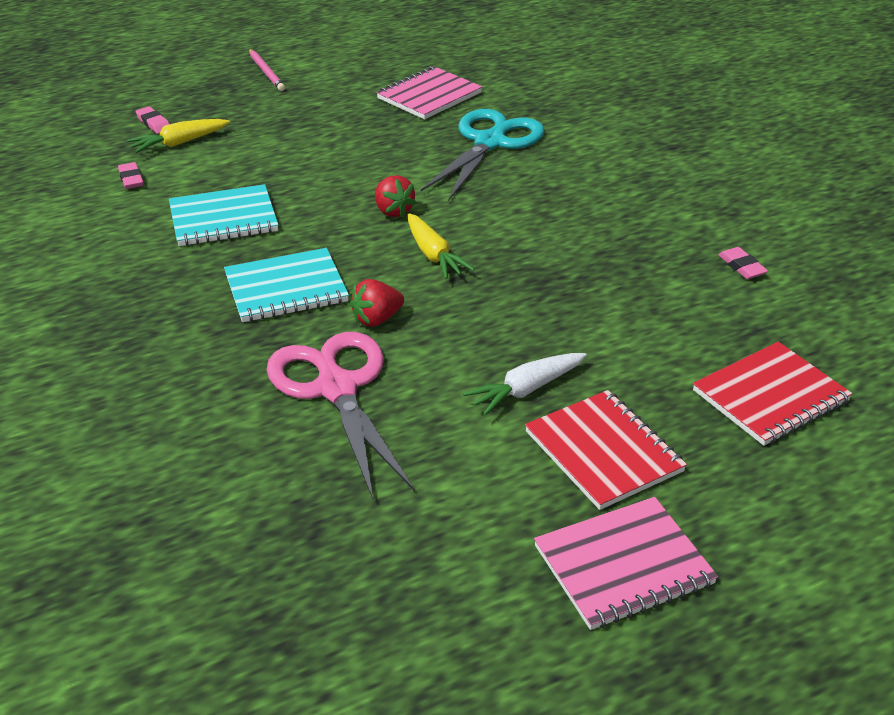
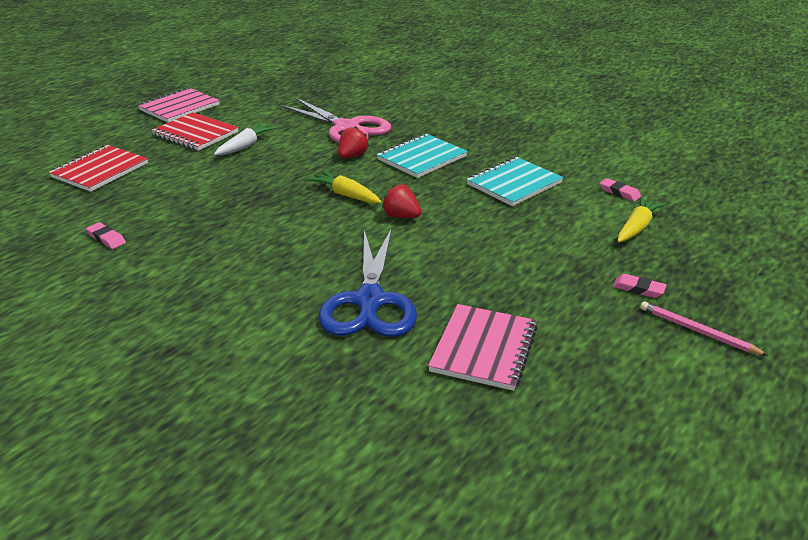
camera: 155 degrees right, 5 degrees down
pink eraser [135,106,169,134] -> pink eraser moved to [613,274,667,298]
turquoise scissors [421,109,544,201] -> blue scissors [318,228,417,337]

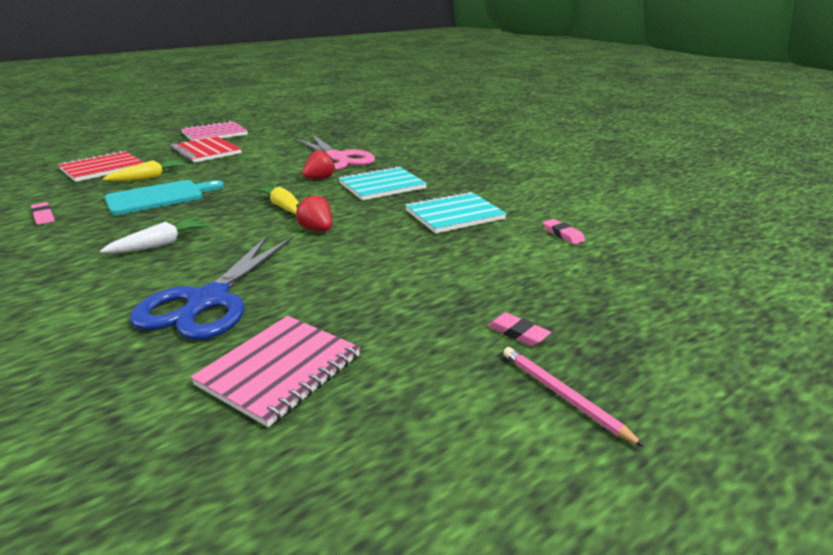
camera: 15 degrees right, 5 degrees down
white carrot [214,123,276,155] -> white carrot moved to [100,217,210,253]
yellow carrot [618,197,665,242] -> yellow carrot moved to [103,160,188,181]
none -> turquoise cutting board [105,180,224,215]

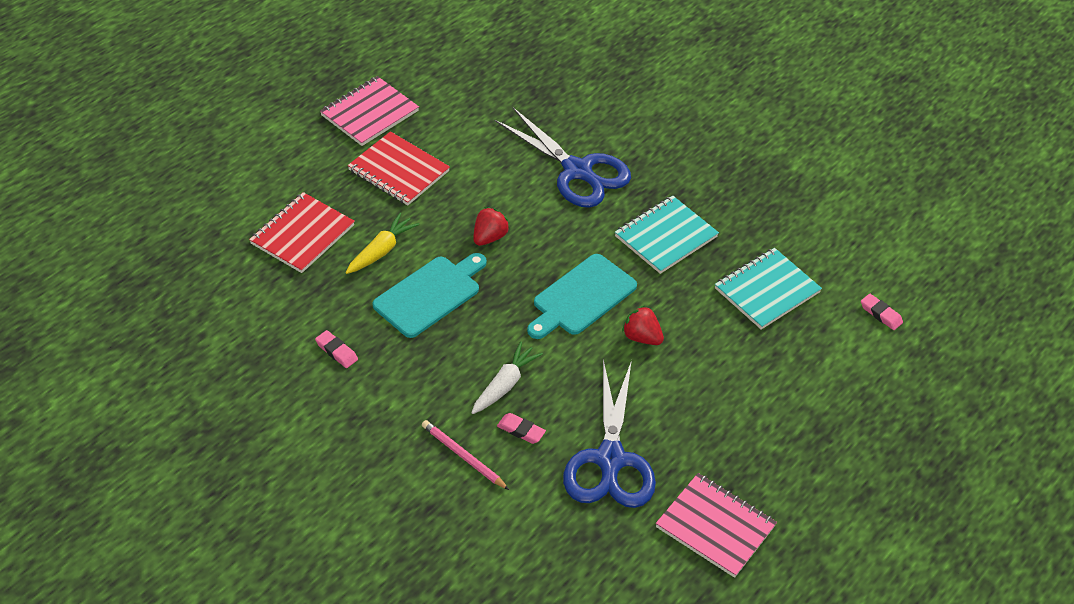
camera: 15 degrees left, 20 degrees up
pink notebook [190,316,360,427] -> pink notebook turned 75 degrees counterclockwise [656,473,777,578]
yellow carrot [254,184,299,214] -> turquoise cutting board [527,254,637,339]
pink scissors [295,134,375,171] -> blue scissors [494,107,631,208]
red strawberry [302,150,336,179] -> red strawberry moved to [473,207,510,246]
pink eraser [487,312,551,346] -> pink eraser moved to [497,413,546,444]
pink pencil [503,347,645,447] -> pink pencil moved to [422,420,509,490]

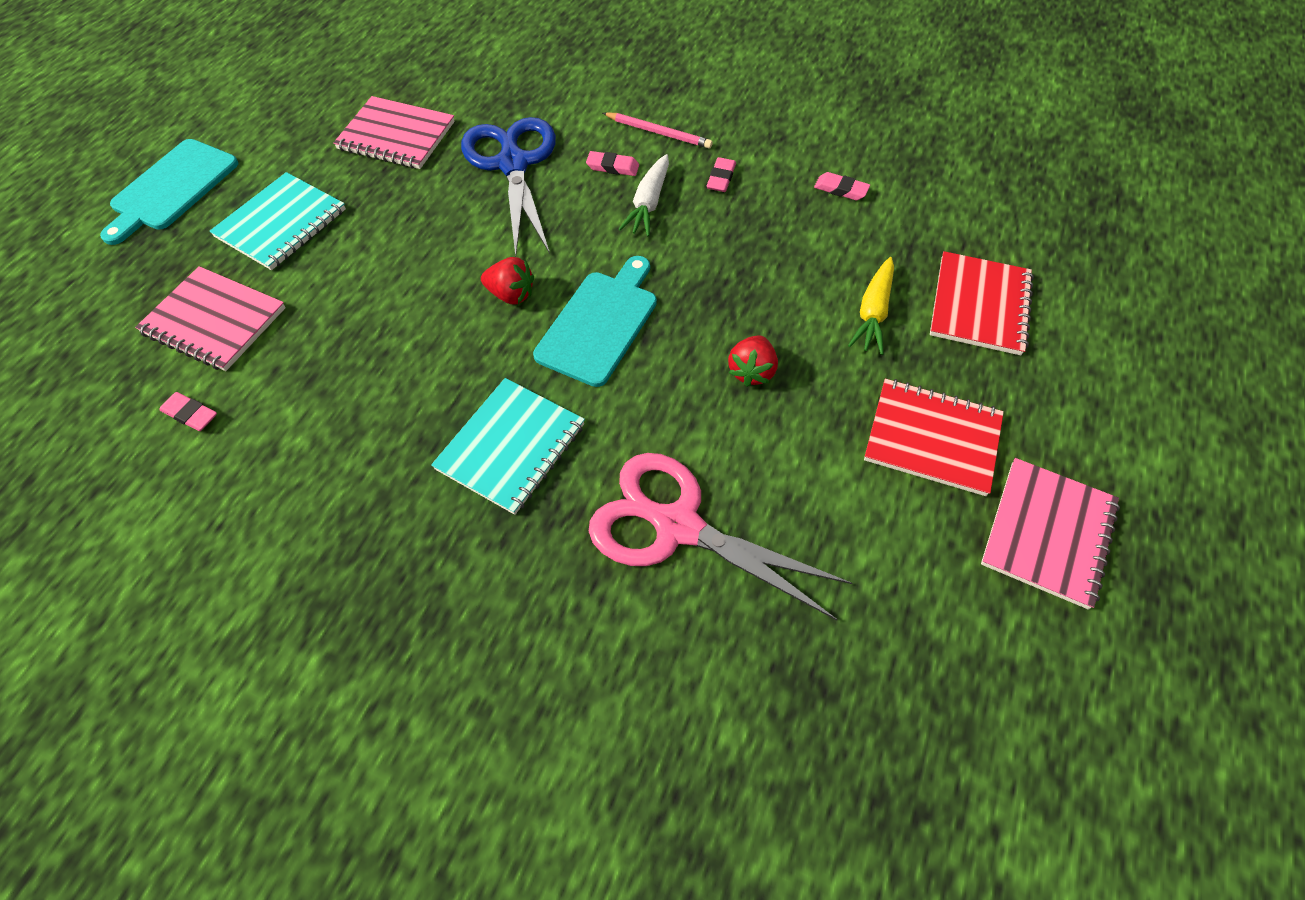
camera: 165 degrees right, 10 degrees up
turquoise cutting board [373,253,487,338] -> turquoise cutting board moved to [100,139,238,245]
blue scissors [494,107,631,208] -> pink scissors [589,453,852,620]
turquoise notebook [715,248,822,330] -> turquoise notebook moved to [210,172,346,270]
none -> pink notebook [135,266,286,371]
none -> pink eraser [707,157,736,192]

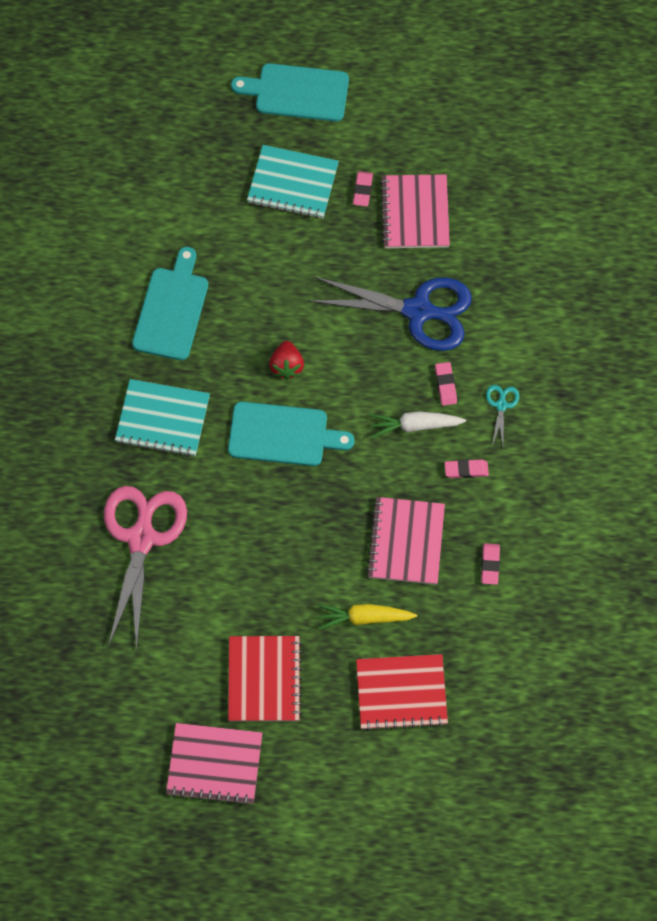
camera: 70 degrees right, 10 degrees up
pink notebook [135,266,286,371] -> pink notebook moved to [367,497,445,585]
pink eraser [159,392,217,431] -> pink eraser moved to [353,171,373,206]
blue scissors [461,117,556,257] -> blue scissors turned 45 degrees clockwise [308,276,472,351]
pink pencil [603,112,713,149] -> turquoise scissors [486,385,519,446]
red strawberry [728,335,778,387] -> none
none -> turquoise cutting board [132,247,208,360]

